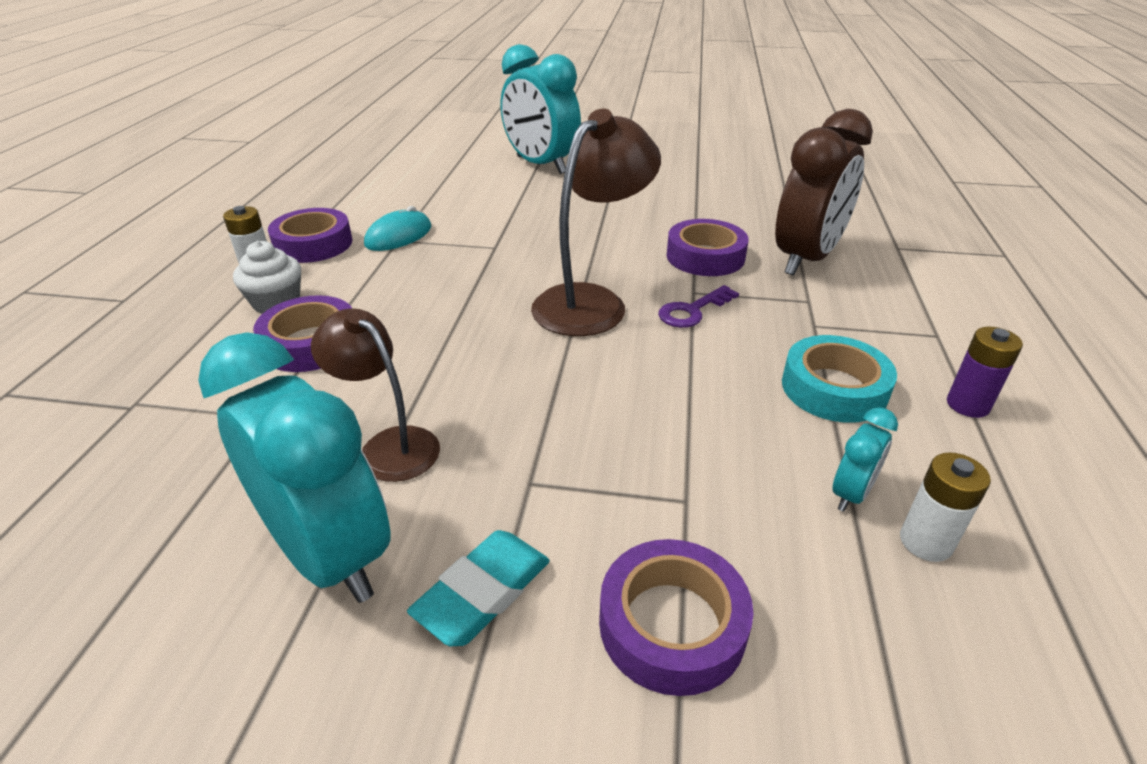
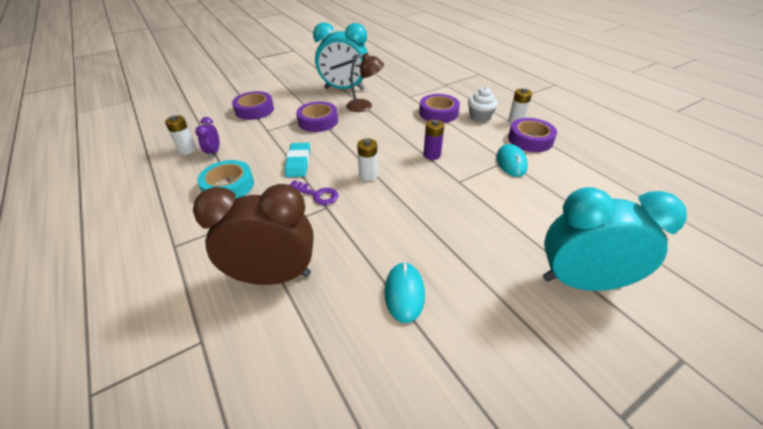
camera: 140 degrees right, 5 degrees up
turquoise eraser [407,530,550,646] -> turquoise eraser moved to [285,143,310,177]
brown lamp [531,109,661,336] -> white battery [357,139,378,181]
purple key [659,285,739,328] -> purple key turned 105 degrees clockwise [289,180,338,205]
purple tape [666,219,749,276] -> purple tape moved to [296,101,338,132]
brown clock [775,109,873,275] -> brown clock turned 90 degrees clockwise [193,184,314,285]
turquoise clock [832,407,898,512] -> purple clock [195,117,219,158]
purple battery [947,327,1023,418] -> purple battery moved to [423,120,444,160]
none -> turquoise mouse [384,262,425,323]

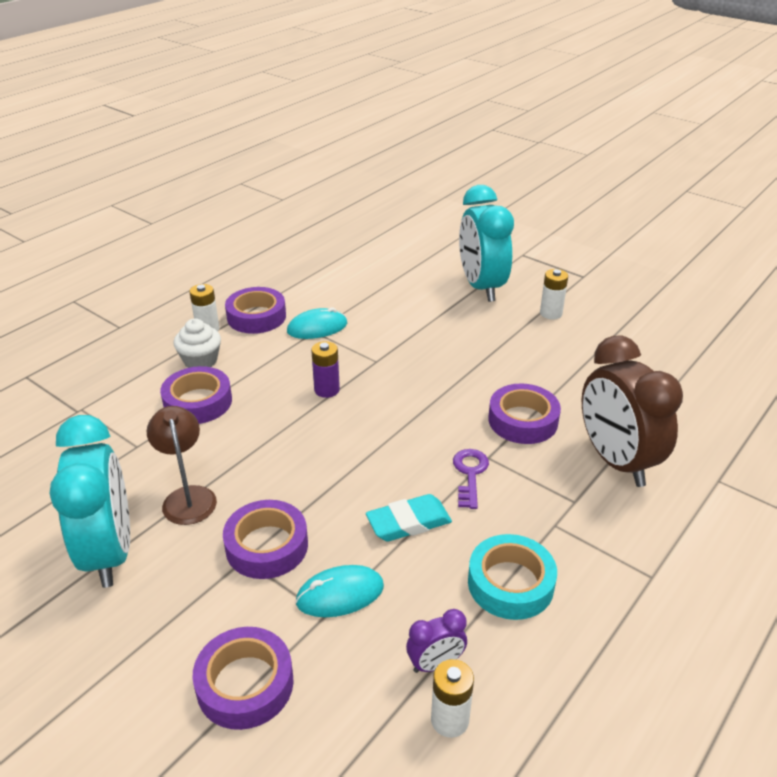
camera: 110 degrees left, 5 degrees down
white battery [357,139,378,181] -> white battery moved to [540,269,568,320]
turquoise mouse [384,262,425,323] -> turquoise mouse moved to [296,565,384,617]
none -> purple tape [488,383,561,444]

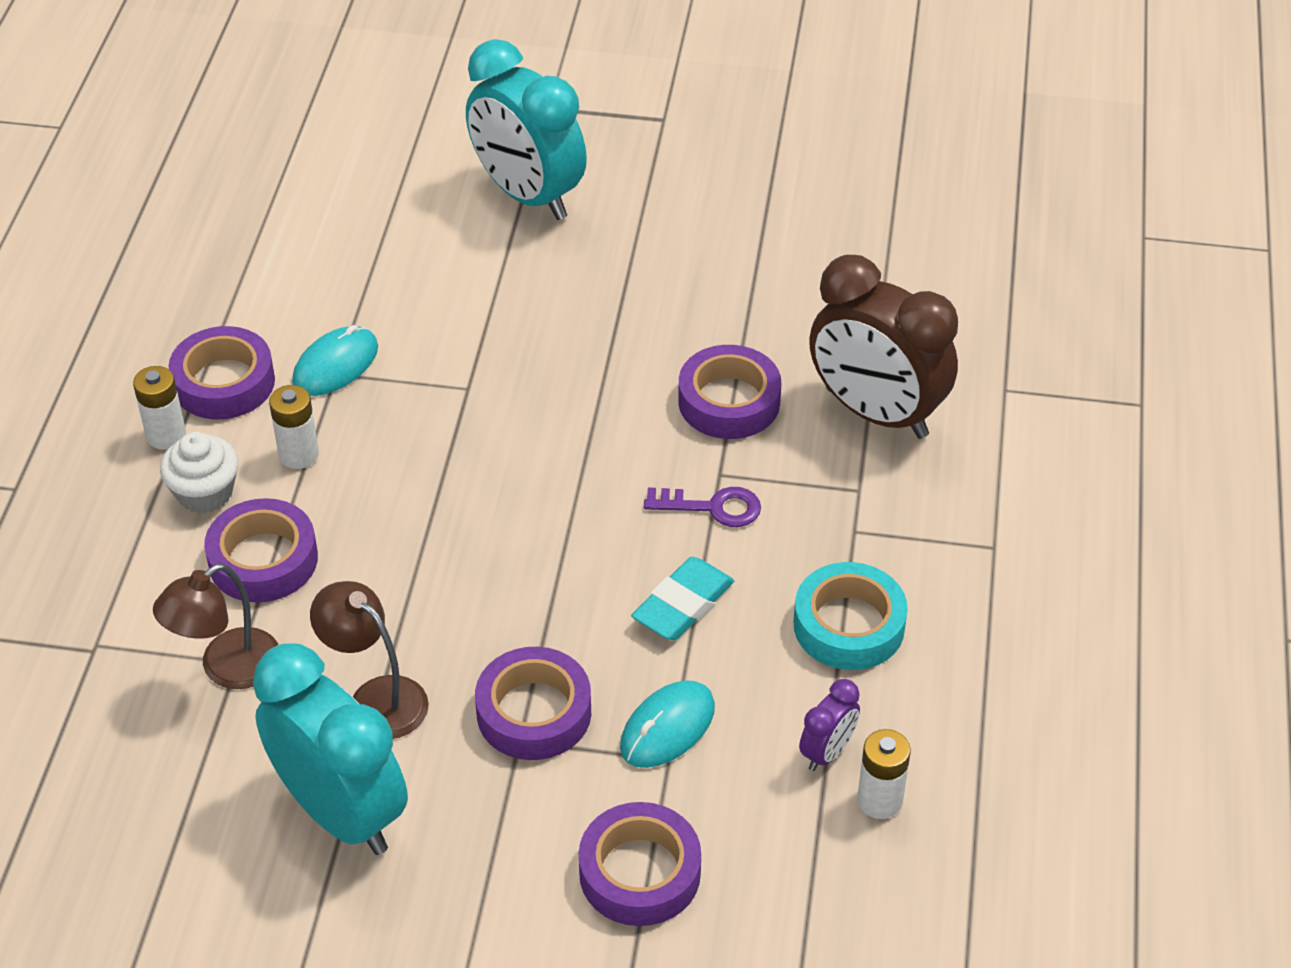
camera: 30 degrees left, 10 degrees up
purple battery [311,341,340,398] -> none
purple key [453,449,489,509] -> purple key turned 120 degrees clockwise [644,487,761,527]
white battery [540,269,568,320] -> white battery moved to [269,385,319,469]
none -> brown lamp [153,563,278,689]

